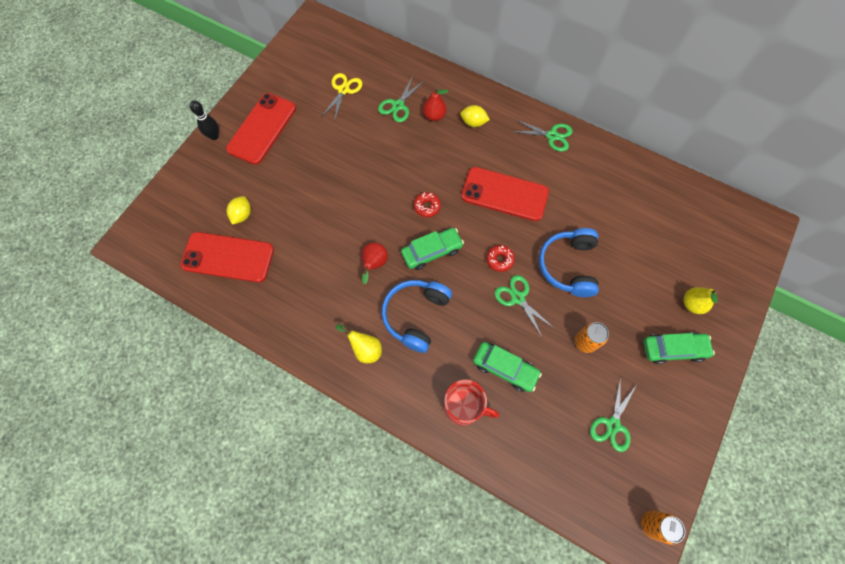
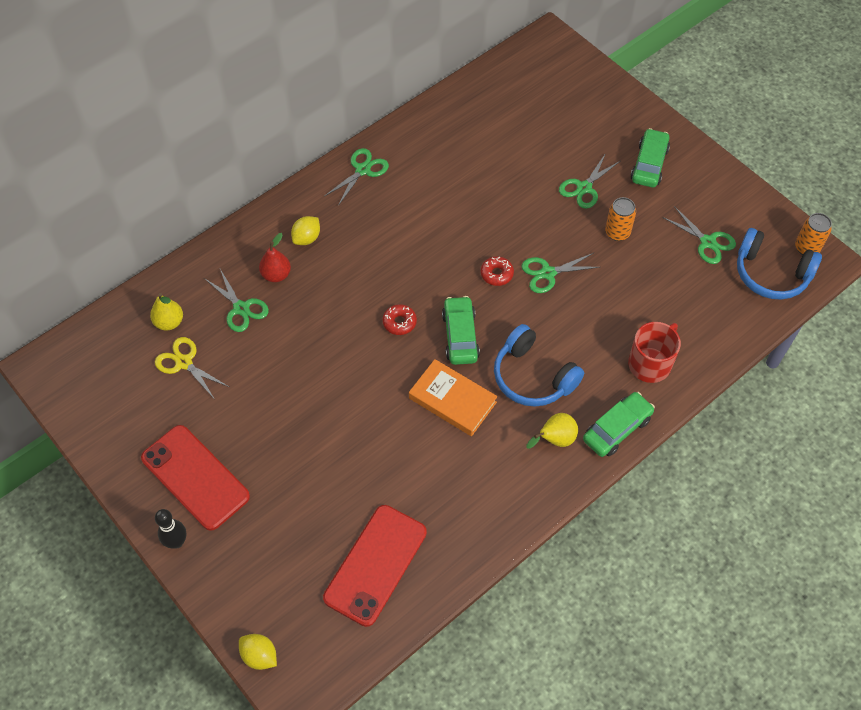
camera: 70 degrees left, 10 degrees down
yellow lemon [227,196,251,225] -> yellow lemon moved to [239,634,277,670]
red pear [361,242,388,285] -> orange book [409,359,498,436]
red phone [461,167,549,221] -> none
green car [473,342,542,392] -> green car moved to [583,392,655,457]
blue headphones [539,228,599,297] -> blue headphones moved to [737,228,822,300]
yellow pear [683,287,718,314] -> yellow pear moved to [150,293,183,331]
none -> green scissors [559,153,620,209]

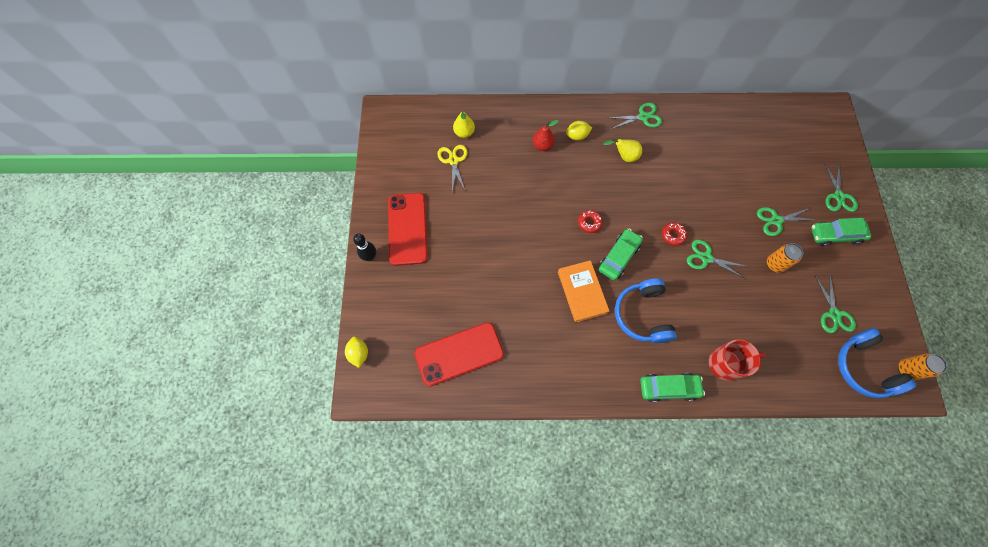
camera: 40 degrees right, 10 degrees up
green scissors [204,269,269,332] -> green scissors moved to [825,164,858,212]
yellow pear [526,413,578,449] -> yellow pear moved to [603,139,642,162]
green car [630,128,670,188] -> green car turned 150 degrees counterclockwise [811,218,871,246]

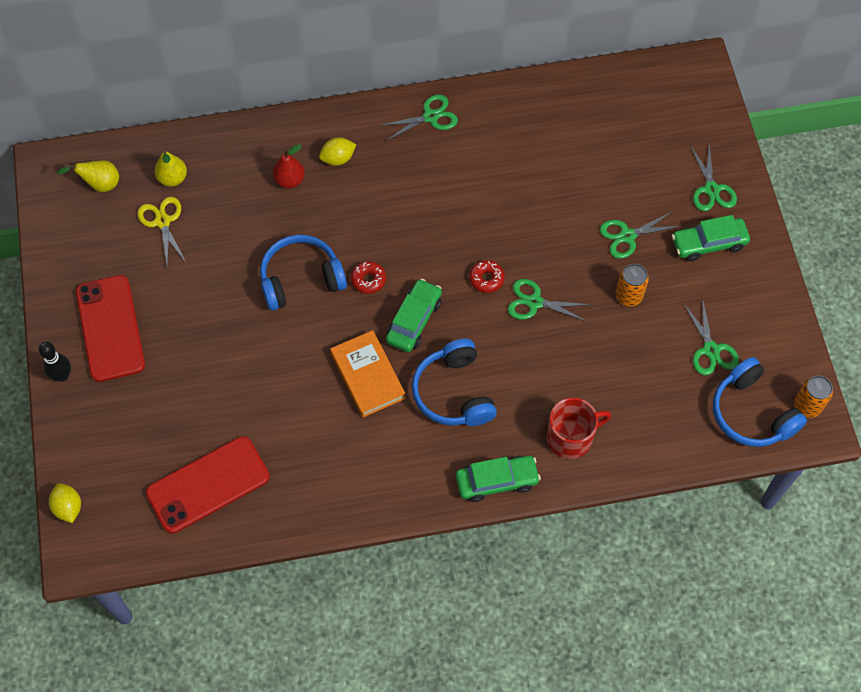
camera: 10 degrees left, 5 degrees down
yellow pear [603,139,642,162] -> yellow pear moved to [57,161,119,192]
none -> blue headphones [260,235,347,311]

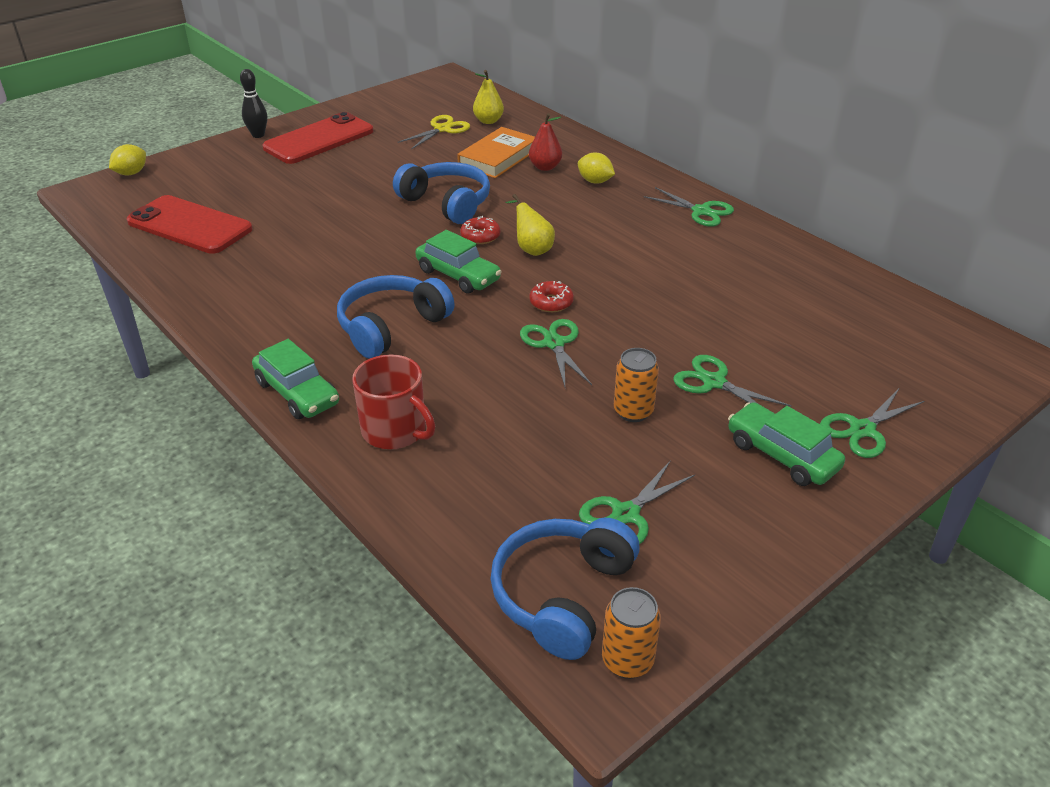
camera: 60 degrees right, 25 degrees down
yellow pear [57,161,119,192] -> yellow pear moved to [505,194,555,256]
orange book [330,330,406,417] -> orange book moved to [457,127,535,178]
green car [386,279,442,352] -> green car turned 45 degrees clockwise [415,230,501,294]

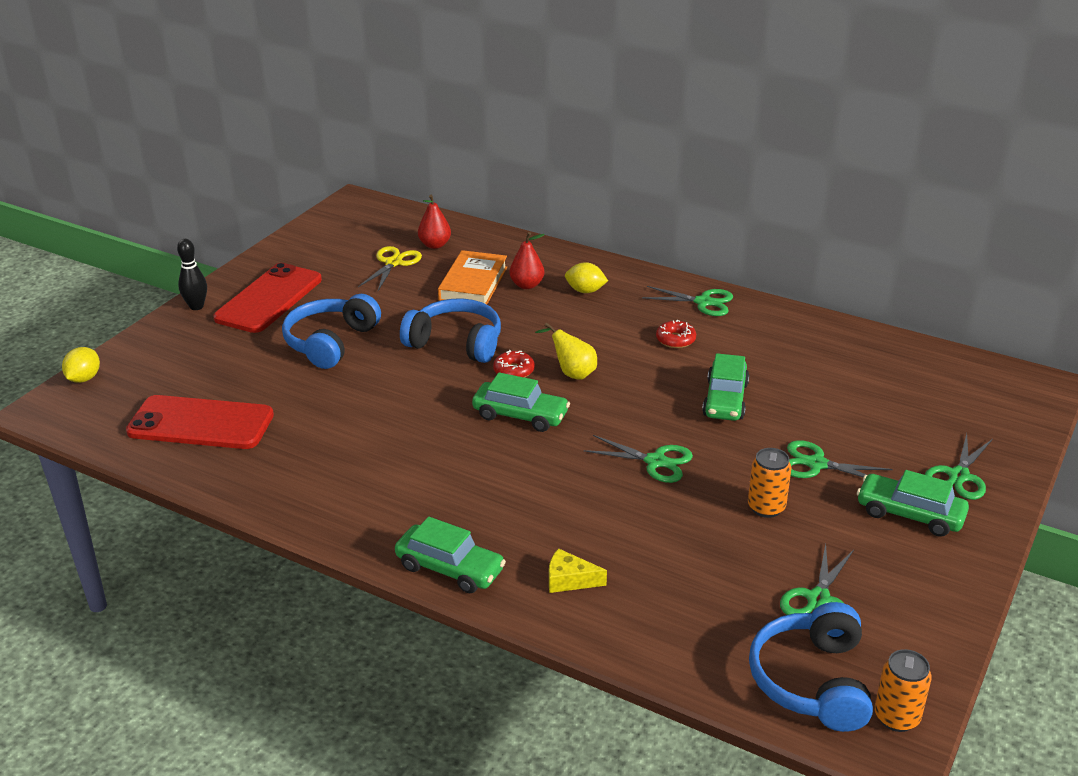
camera: 20 degrees left, 5 degrees down
blue headphones [337,275,454,359] -> blue headphones moved to [282,294,381,369]
red mug [352,354,435,449] -> yellow cheese [549,548,607,593]
yellow pear [473,70,504,124] -> red pear [418,195,451,249]
green scissors [520,319,592,387] -> green scissors turned 150 degrees clockwise [584,435,693,483]
red donut [529,281,574,312] -> red donut moved to [656,320,696,348]
none -> green car [702,353,749,421]

